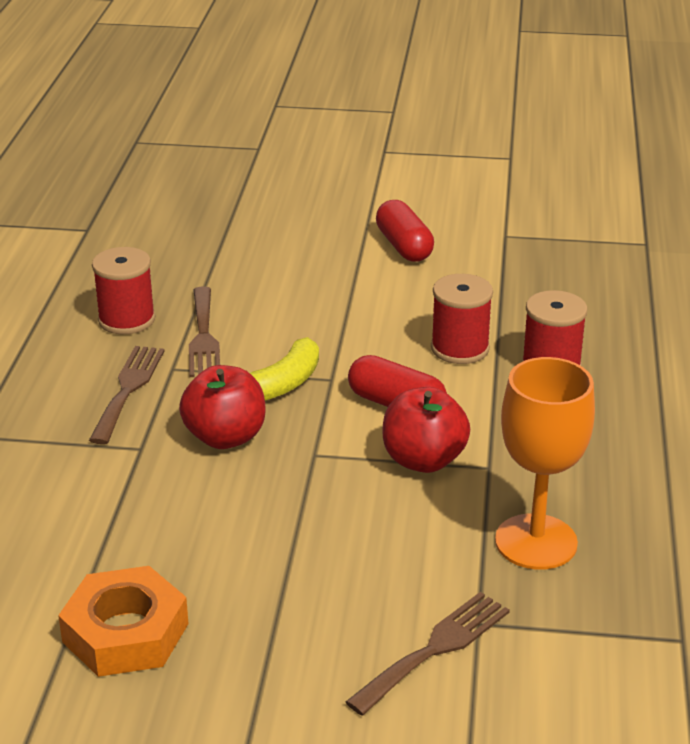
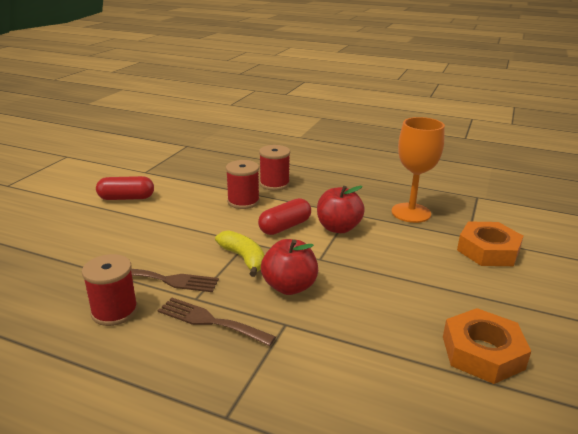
camera: 75 degrees left, 5 degrees down
brown fork [346,592,510,715] -> orange nut [457,221,524,266]

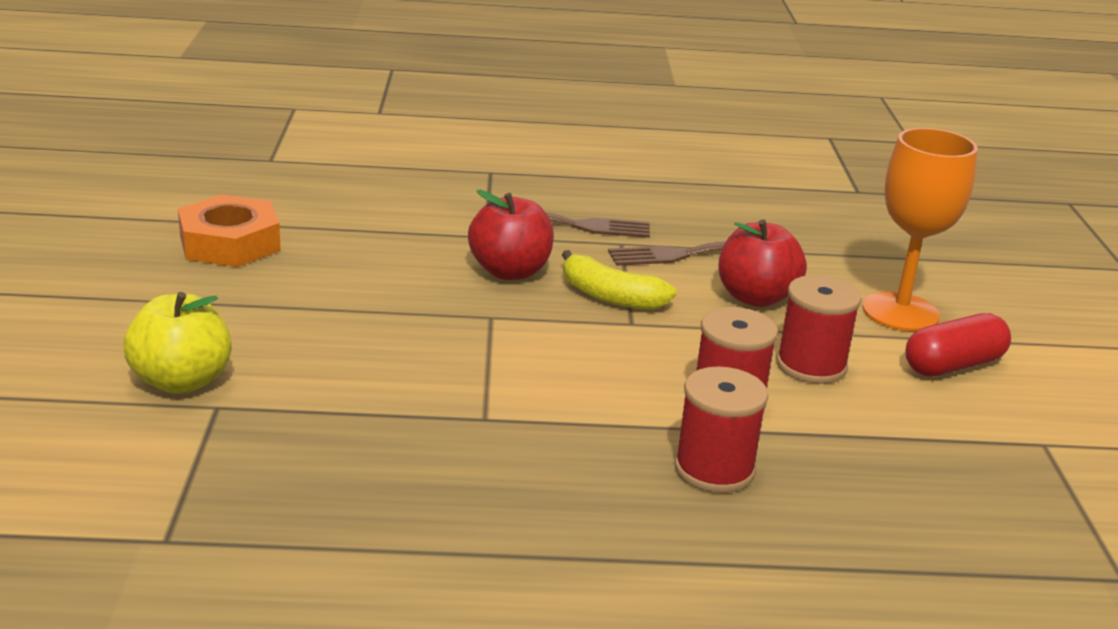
camera: 155 degrees right, 0 degrees up
red spool [82,254,138,326] -> red spool moved to [776,275,862,384]
red capsule [258,198,311,235] -> none
red apple [317,185,365,233] -> red apple moved to [719,219,807,307]
orange goblet [391,117,445,223] -> orange goblet moved to [862,128,978,331]
orange nut [457,221,524,266] -> yellow apple [124,292,232,394]

